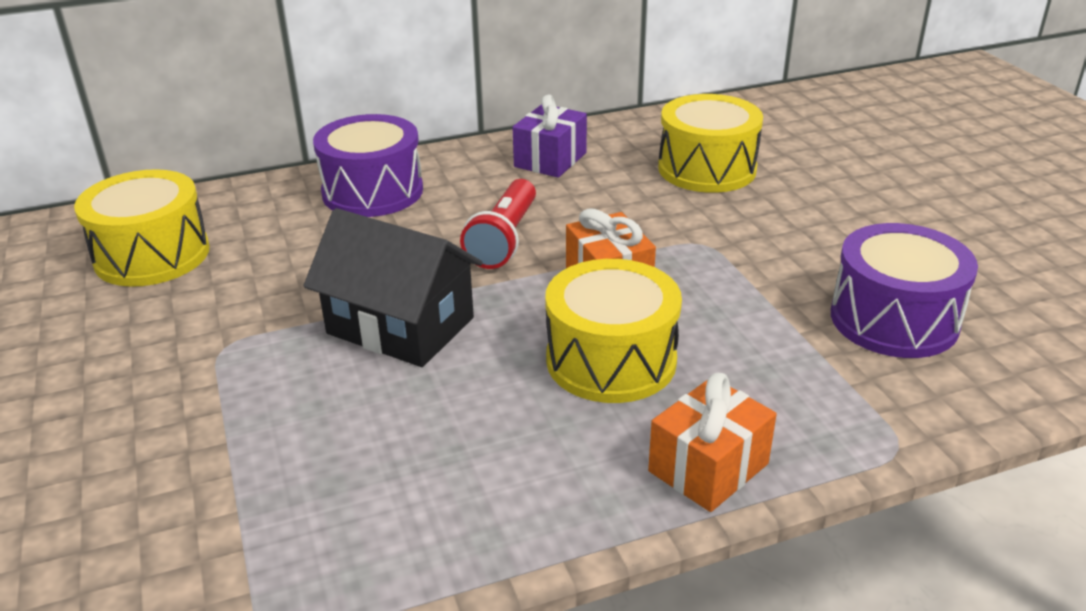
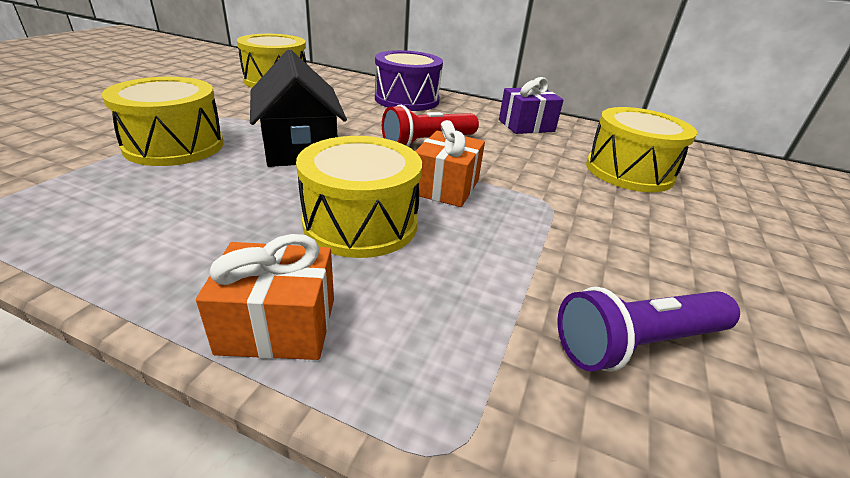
camera: 40 degrees right, 0 degrees up
purple drum [831,223,978,358] -> purple flashlight [558,287,740,372]
none -> yellow drum [102,77,224,166]

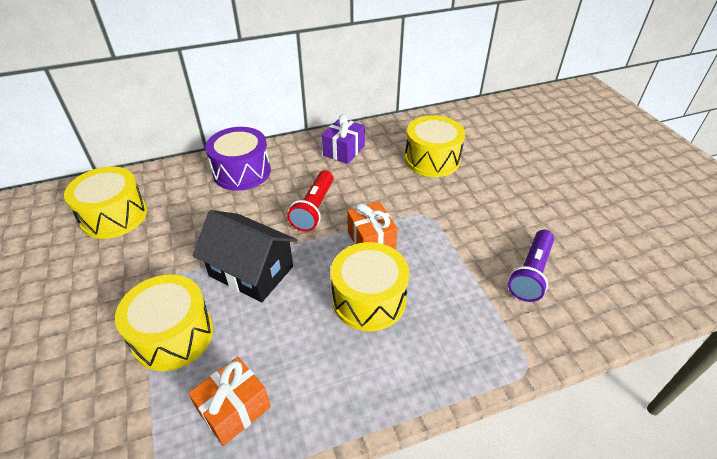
camera: 40 degrees left, 10 degrees up
orange gift [196,234,334,360] -> orange gift moved to [188,357,271,446]

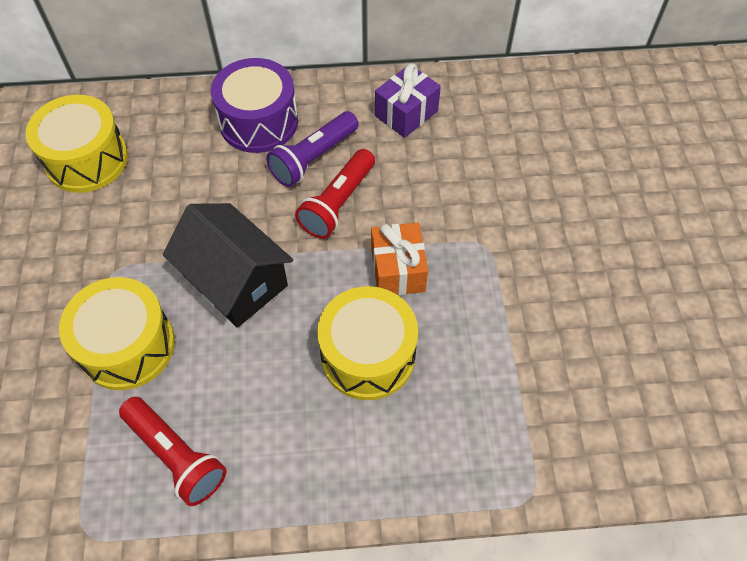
camera: 15 degrees right, 15 degrees up
orange gift [188,357,271,446] -> red flashlight [119,397,226,506]
yellow drum [405,115,465,177] -> none
purple flashlight [508,230,554,302] -> purple flashlight moved to [266,111,359,187]

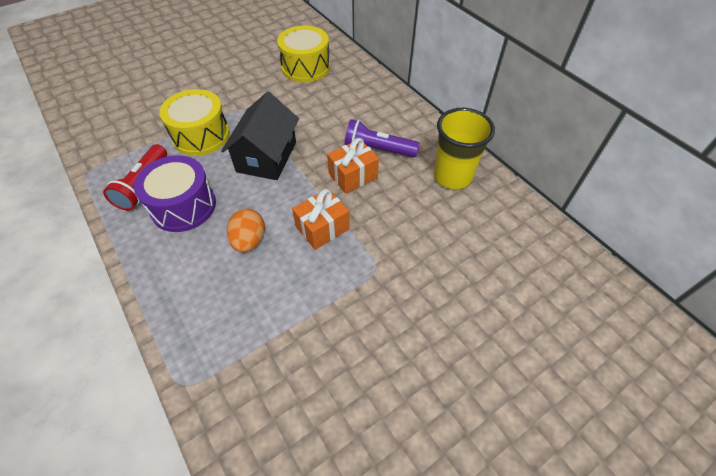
camera: 60 degrees right, 5 degrees down
purple drum [211,58,298,153] -> purple drum moved to [134,155,216,232]
red flashlight [295,149,375,239] -> orange gift [327,138,379,194]
yellow drum [317,286,418,400] -> orange egg [227,209,265,253]
purple gift [375,64,441,138] -> yellow cup [434,108,495,190]

